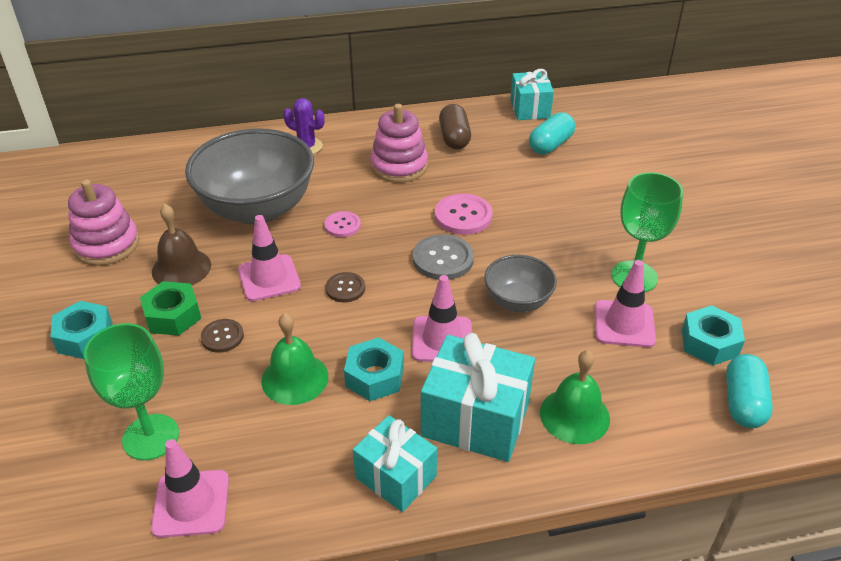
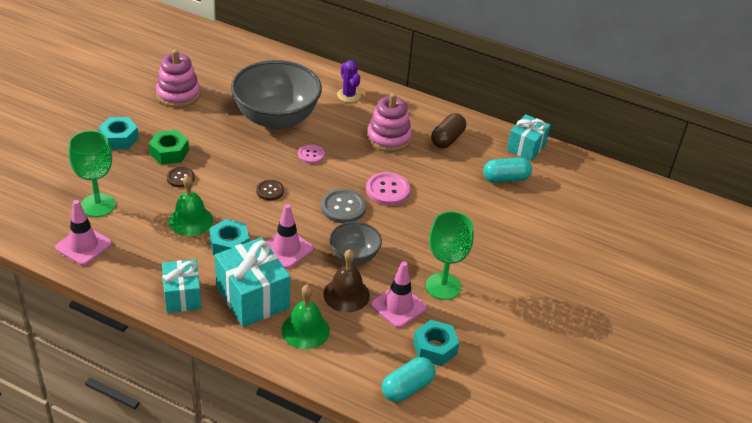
camera: 35 degrees right, 0 degrees up
brown bell [152,204,211,285] -> brown bell moved to [323,249,370,312]
pink traffic cone [238,215,301,301] -> none

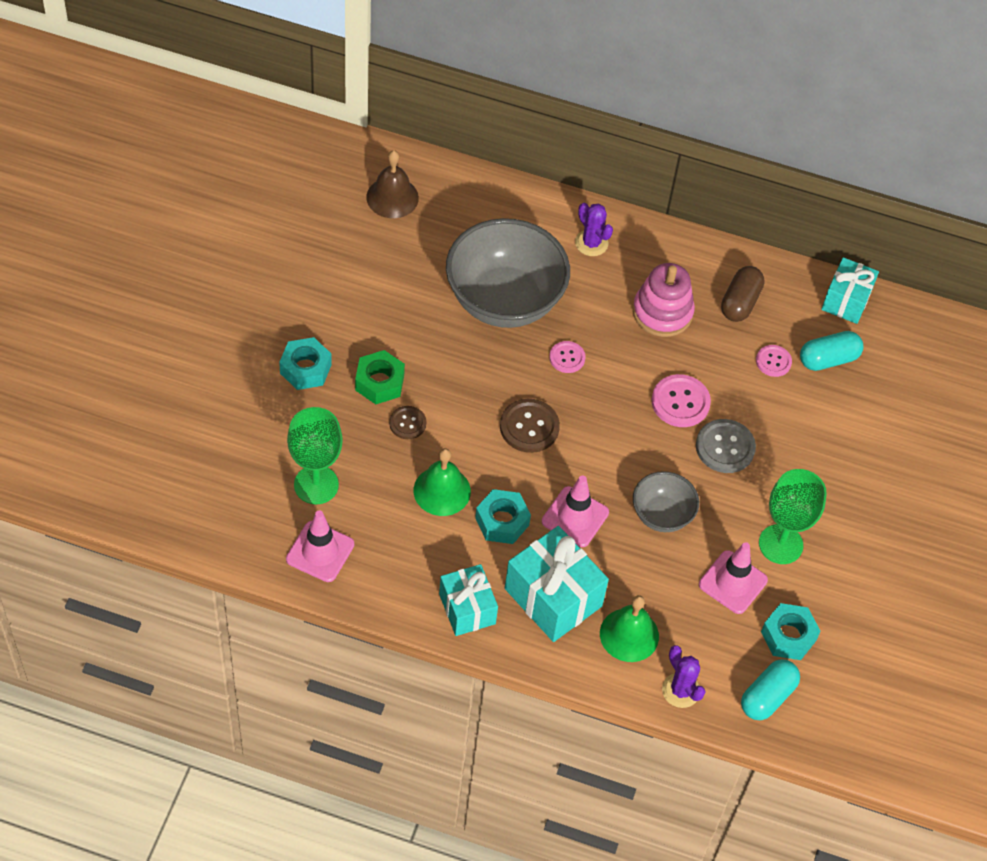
camera: 10 degrees left, 15 degrees up
pink stacking toy [156,49,200,108] -> none
brown button [256,180,284,201] -> brown button [500,399,560,453], size x1.61
grey button [321,189,366,223] -> grey button moved to [696,419,756,473]
brown bell [323,249,370,312] -> brown bell moved to [366,150,419,218]
none -> purple cactus [662,645,705,708]
none -> pink button [756,345,792,377]

